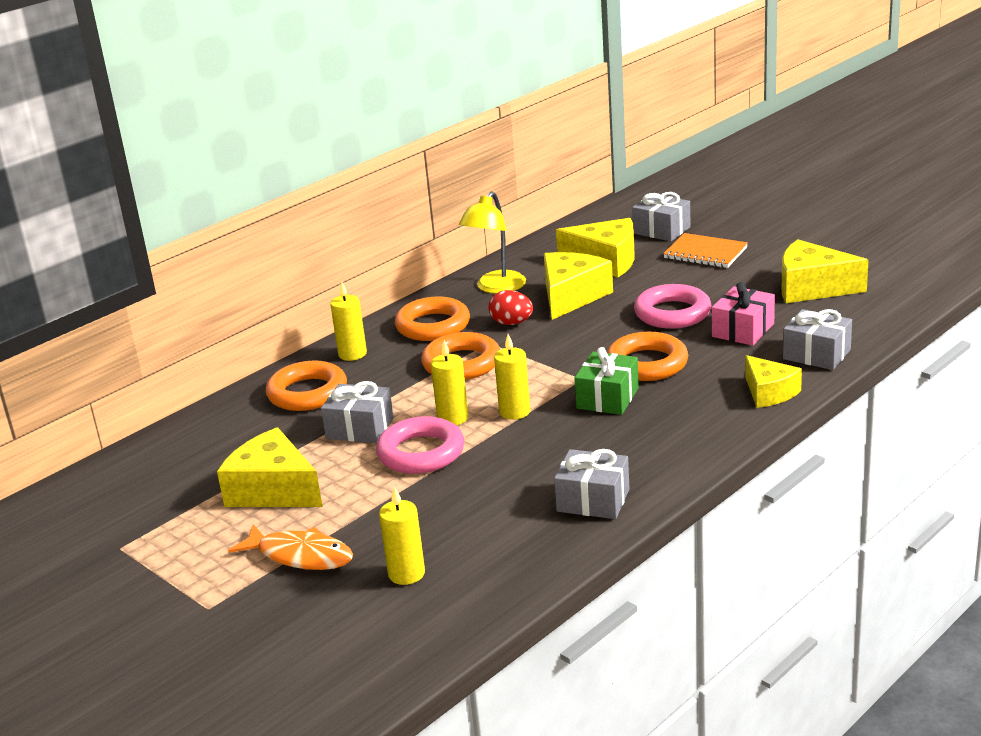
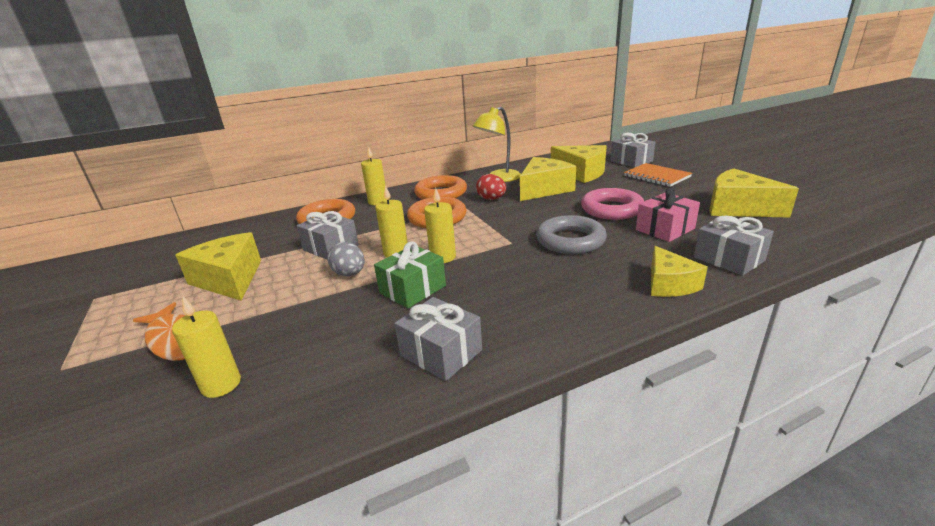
camera: 20 degrees right, 0 degrees up
pink ring [376,416,464,474] -> grey egg [327,242,365,276]
green gift [574,347,639,415] -> green gift moved to [374,241,446,308]
orange ring [607,332,688,381] -> grey ring [536,215,607,254]

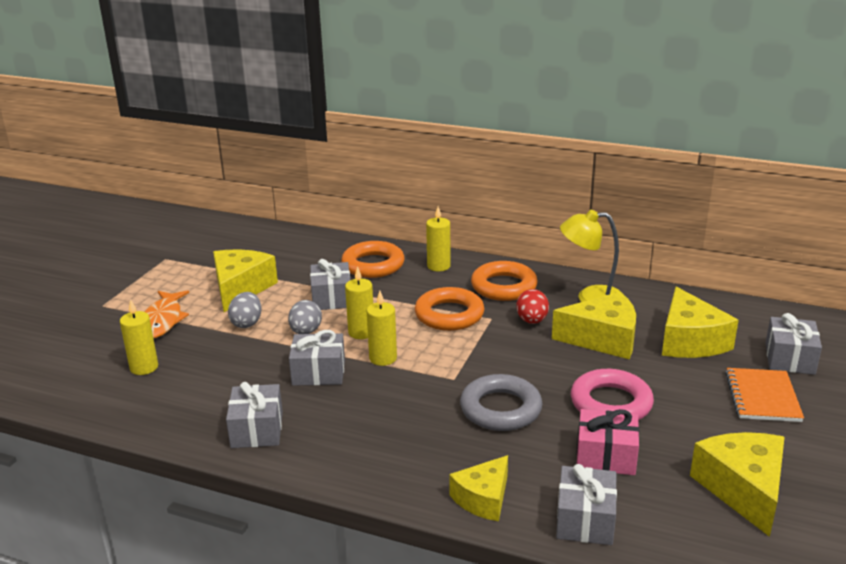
camera: 45 degrees right, 0 degrees up
green gift [374,241,446,308] -> grey gift [289,330,345,386]
none -> grey egg [228,292,261,328]

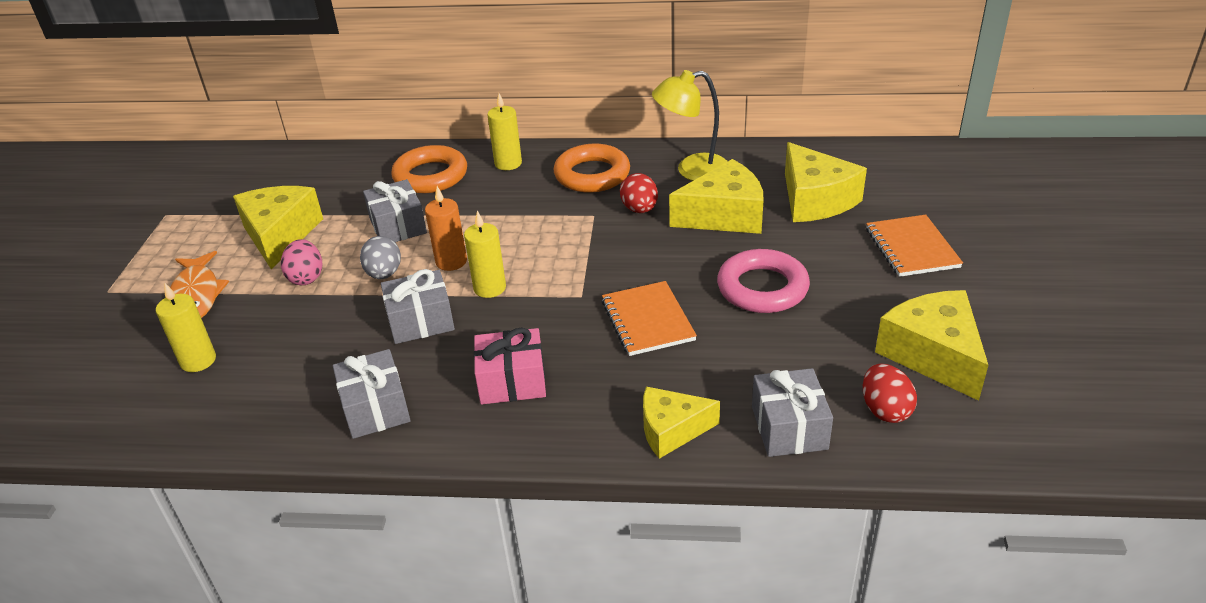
camera: 15 degrees left, 10 degrees up
grey egg [228,292,261,328] -> pink egg [281,239,322,285]
yellow candle [345,266,373,339] -> orange candle [425,186,467,271]
orange ring [415,287,484,331] -> none
yellow cheese [449,455,508,521] -> yellow cheese turned 60 degrees clockwise [643,387,720,459]
grey ring [460,374,543,431] -> orange notebook [602,281,697,356]
pink gift [577,409,639,475] -> pink gift moved to [474,328,546,405]
grey gift [766,313,822,375] -> none
none -> red egg [863,364,917,423]

